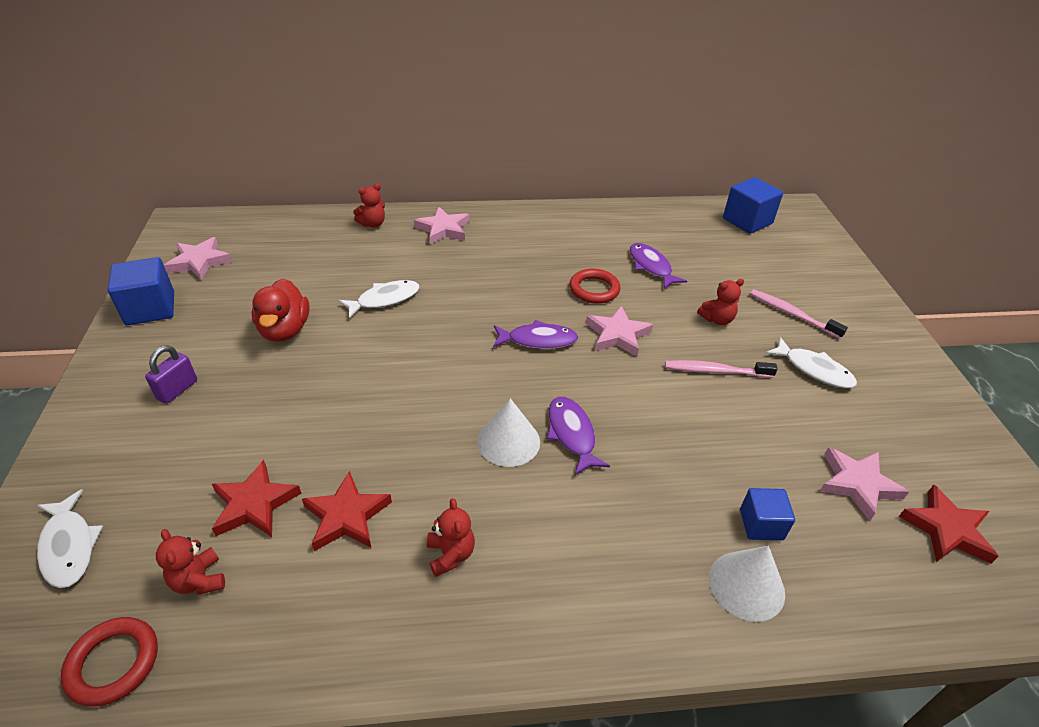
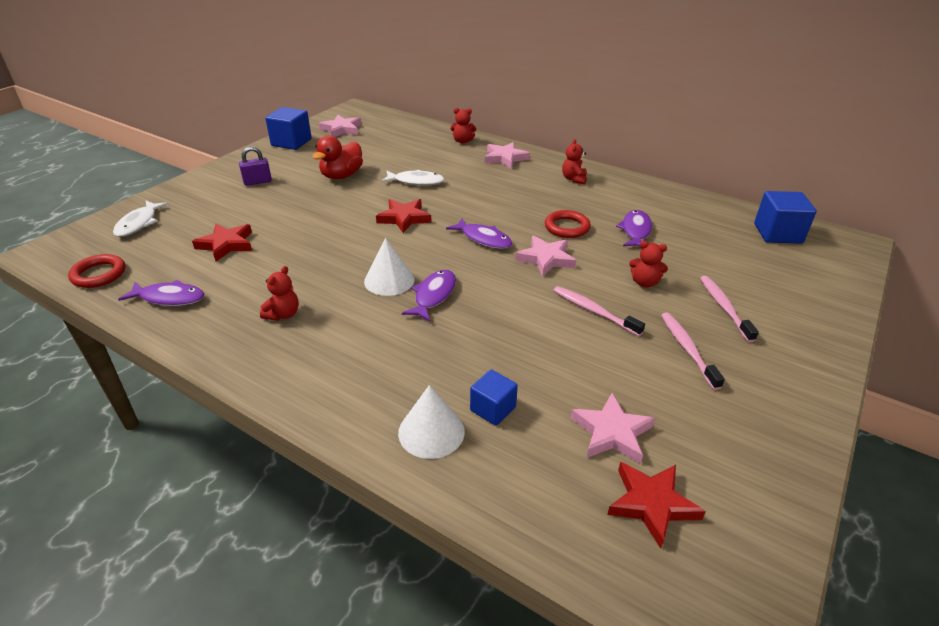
camera: 40 degrees right, 5 degrees down
red teddy bear [156,529,225,595] -> red teddy bear moved to [562,139,587,184]
red star [302,471,392,551] -> red star moved to [376,199,431,233]
white fish [766,337,857,388] -> pink toothbrush [661,312,725,390]
none -> purple fish [118,280,204,306]

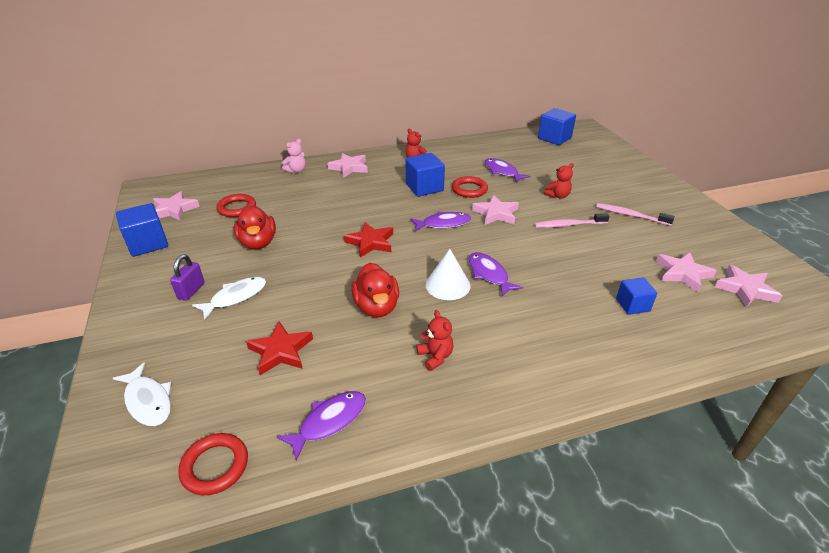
camera: 50 degrees left, 0 degrees up
white fish [381,170,445,186] -> white fish moved to [192,277,266,320]
white cone [398,385,465,459] -> none
red teddy bear [450,108,476,144] -> pink teddy bear [282,139,306,173]
red star [607,462,706,549] -> pink star [715,265,782,308]
pink toothbrush [700,276,759,342] -> none
none -> red ring [217,194,256,217]
none -> red duck [351,263,399,317]
none -> blue cube [406,153,445,197]

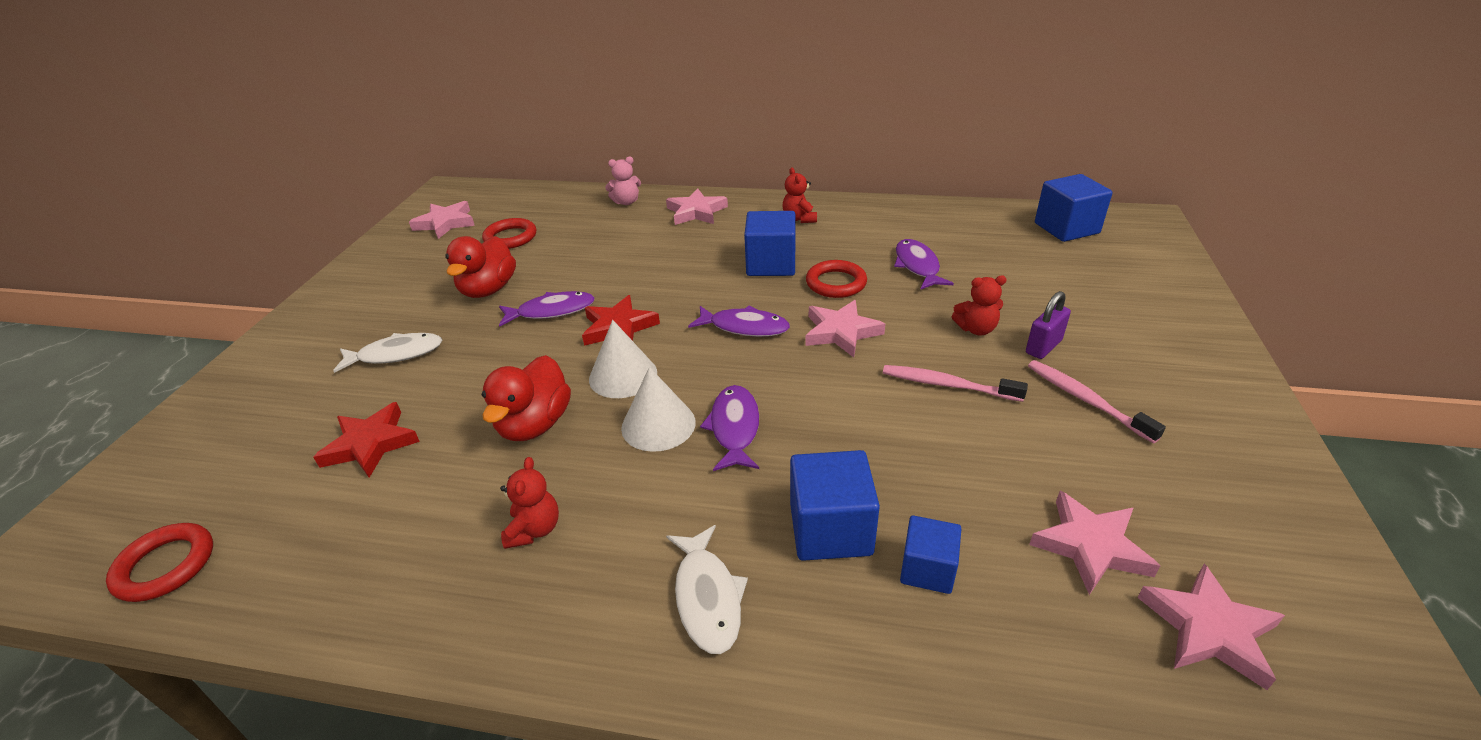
camera: 30 degrees right, 0 degrees up
white fish [113,362,171,426] -> white fish moved to [666,525,748,654]
blue cube [116,203,168,257] -> blue cube moved to [790,450,880,561]
purple padlock [170,254,205,301] -> purple padlock moved to [1026,291,1071,359]
purple fish [277,391,366,461] -> purple fish moved to [499,291,595,327]
none -> white cone [589,320,657,398]

